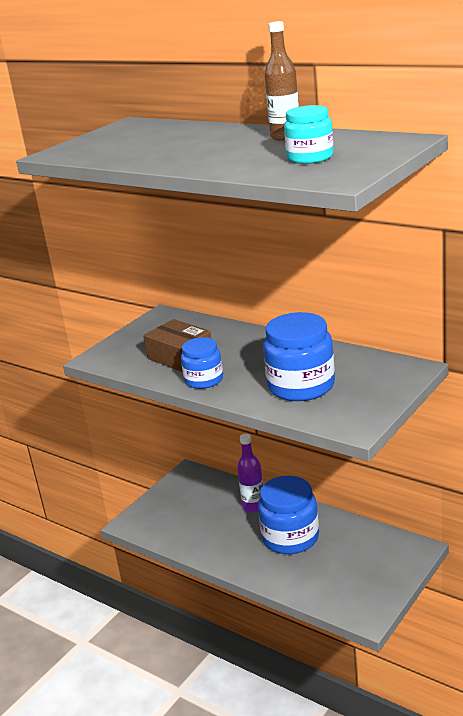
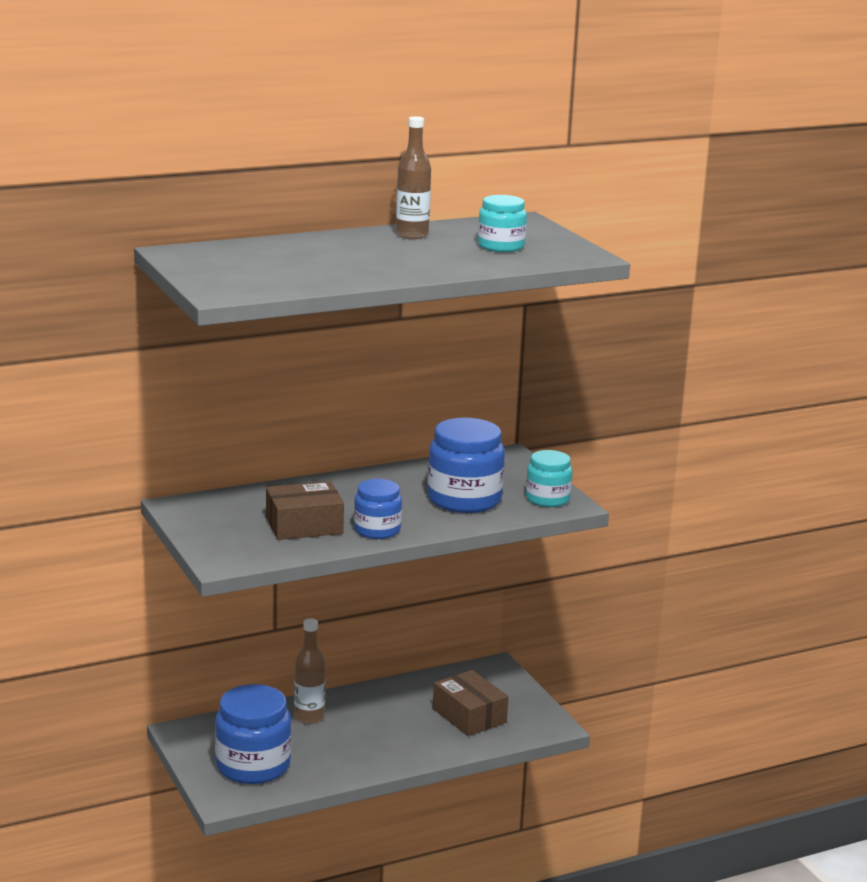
camera: 65 degrees left, 5 degrees down
purple bottle [237,434,263,512] -> brown bottle [294,618,325,724]
blue jar [258,476,319,554] -> blue jar moved to [215,684,291,784]
none -> brown box [433,670,508,736]
none -> turquoise jar [526,450,573,507]

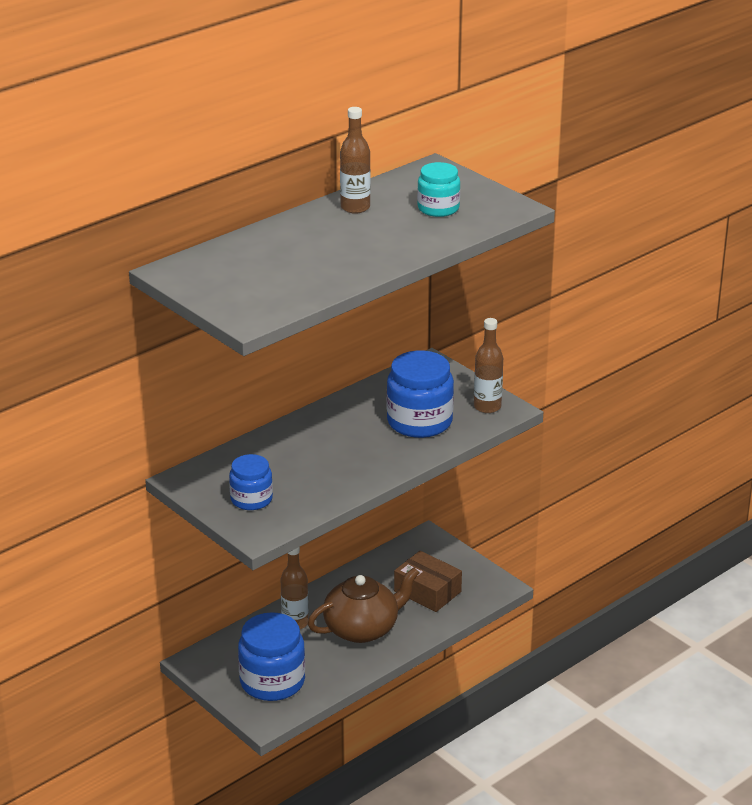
camera: 15 degrees left, 10 degrees up
brown box [266,481,344,540] -> none
blue jar [354,479,402,539] -> blue jar moved to [229,454,273,510]
turquoise jar [526,450,573,507] -> brown bottle [474,318,503,413]
none -> brown teapot [308,567,419,643]

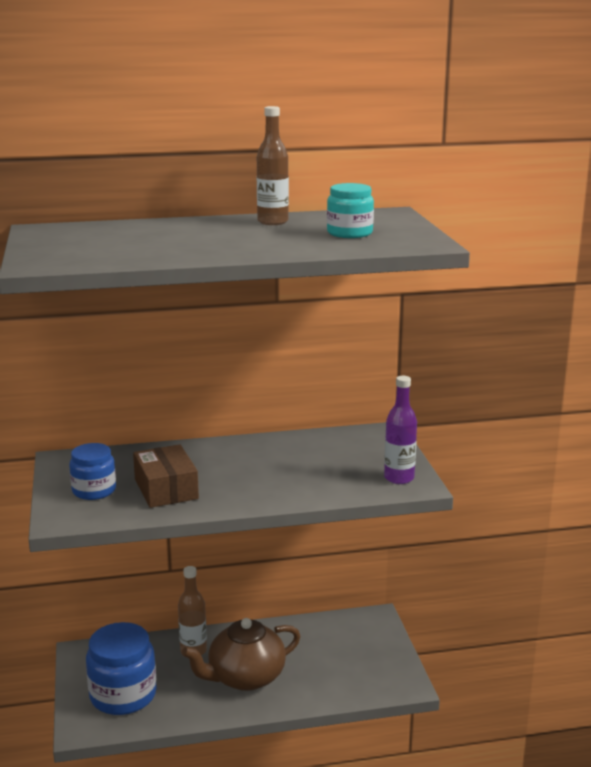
camera: 30 degrees right, 10 degrees down
brown teapot [308,567,419,643] -> brown teapot turned 150 degrees clockwise [182,618,300,691]
blue jar [387,351,454,438] -> none
brown box [394,551,462,612] -> brown box moved to [133,444,199,508]
brown bottle [474,318,503,413] -> purple bottle [384,376,417,484]

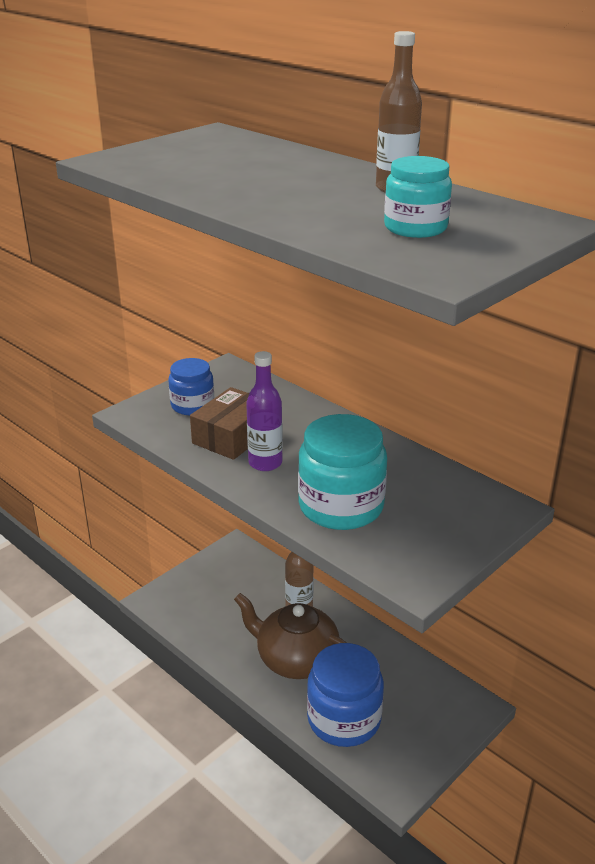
camera: 55 degrees right, 10 degrees up
blue jar [86,622,157,715] -> blue jar moved to [307,643,384,747]
purple bottle [384,376,417,484] -> purple bottle moved to [246,351,283,471]
none -> turquoise jar [298,414,387,530]

